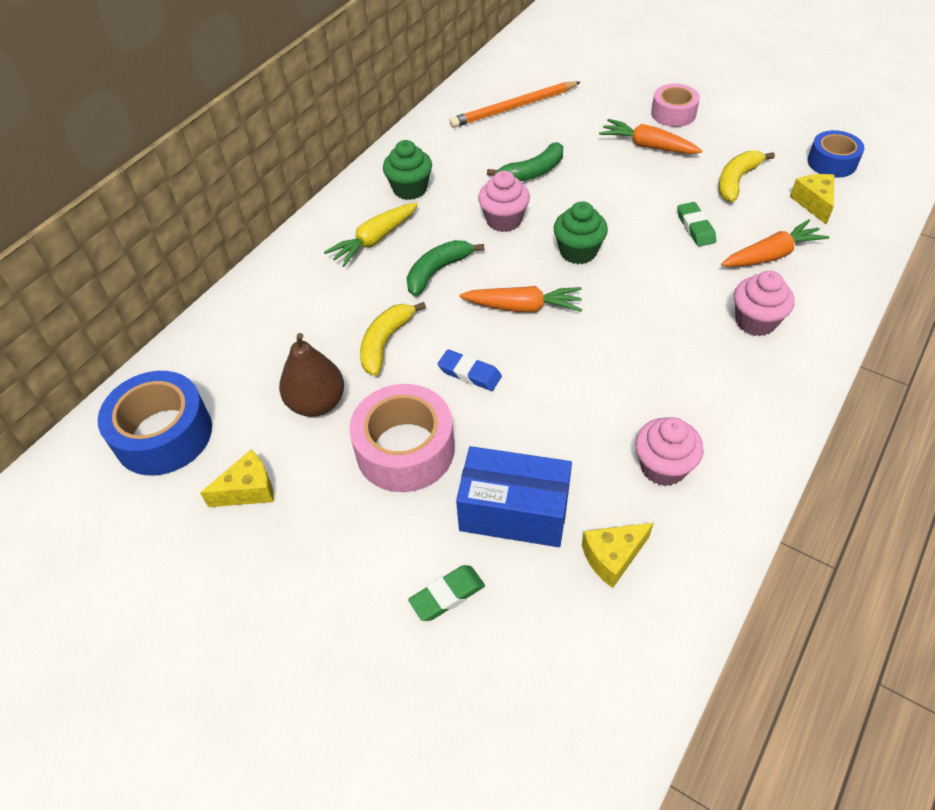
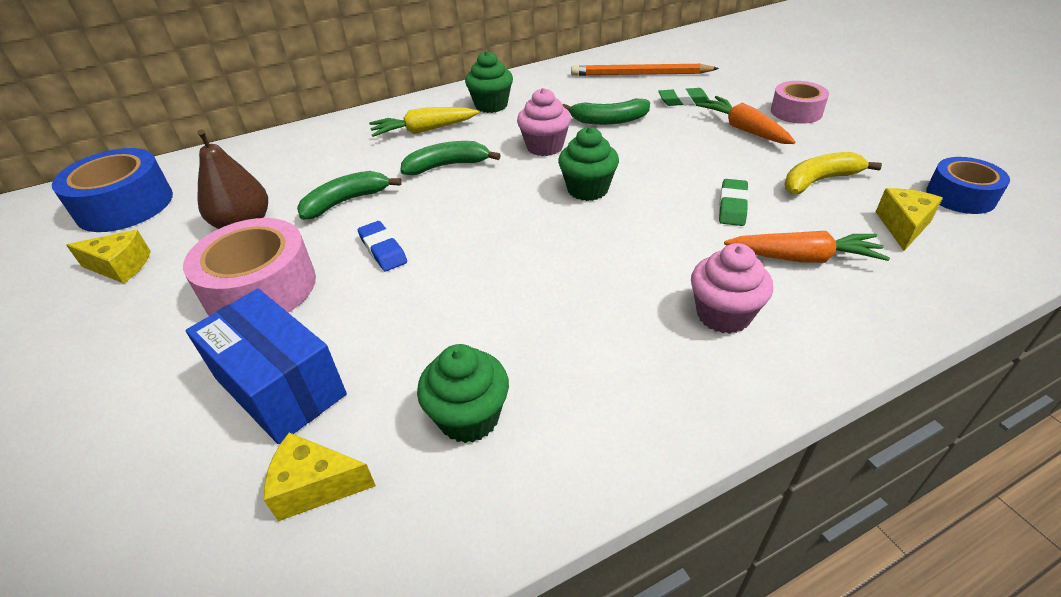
camera: 30 degrees right, 10 degrees down
yellow banana [360,302,426,376] -> green banana [297,171,402,220]
green eraser [408,565,485,621] -> green eraser moved to [658,88,709,106]
orange carrot [459,286,582,312] -> none
pink cupcake [635,417,704,486] -> green cupcake [417,344,509,443]

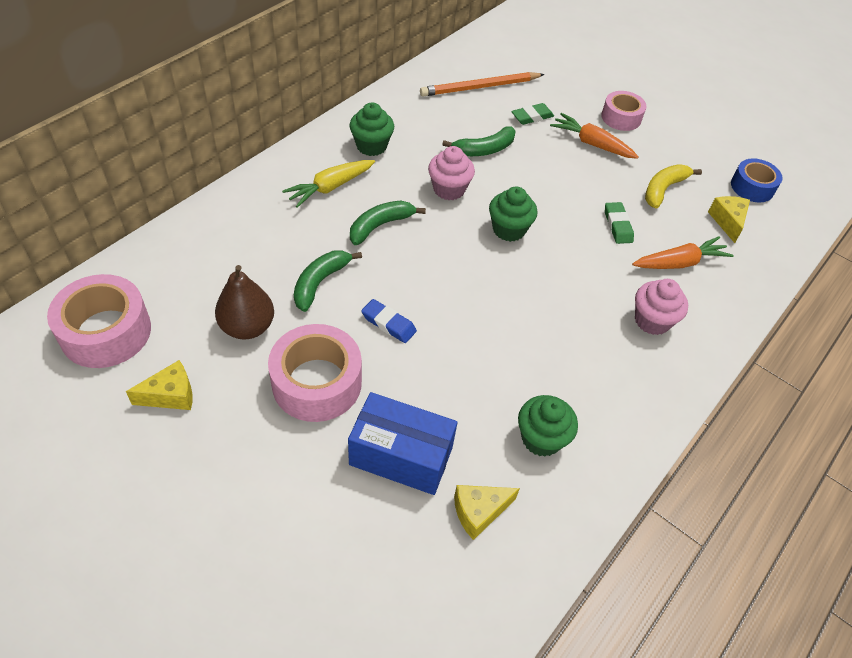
camera: 30 degrees left, 10 degrees up
blue tape [52,148,173,232] -> pink tape [47,274,151,368]

